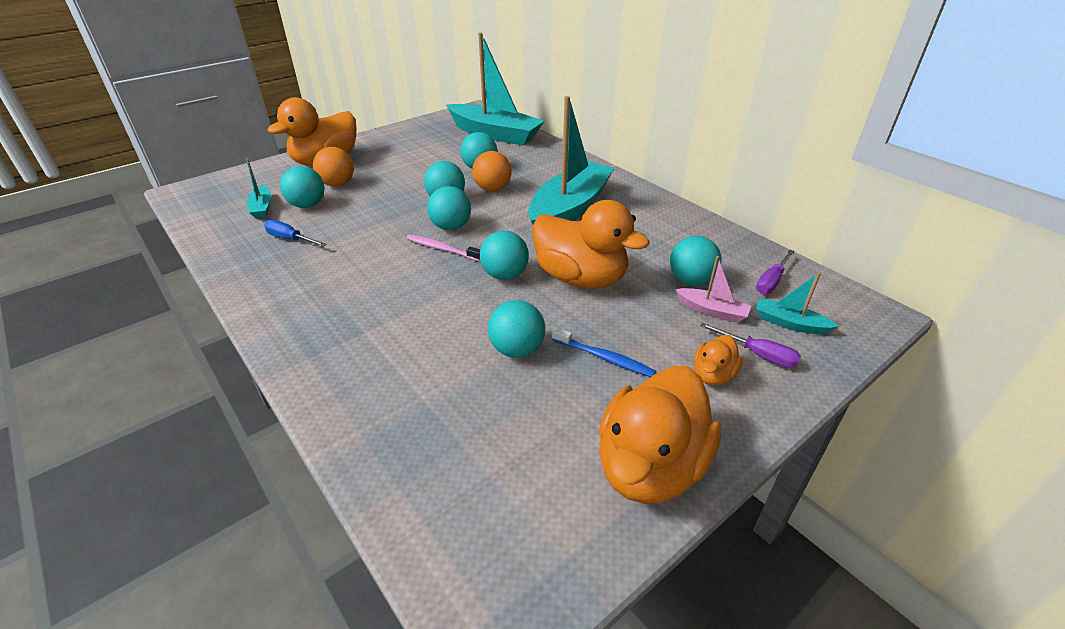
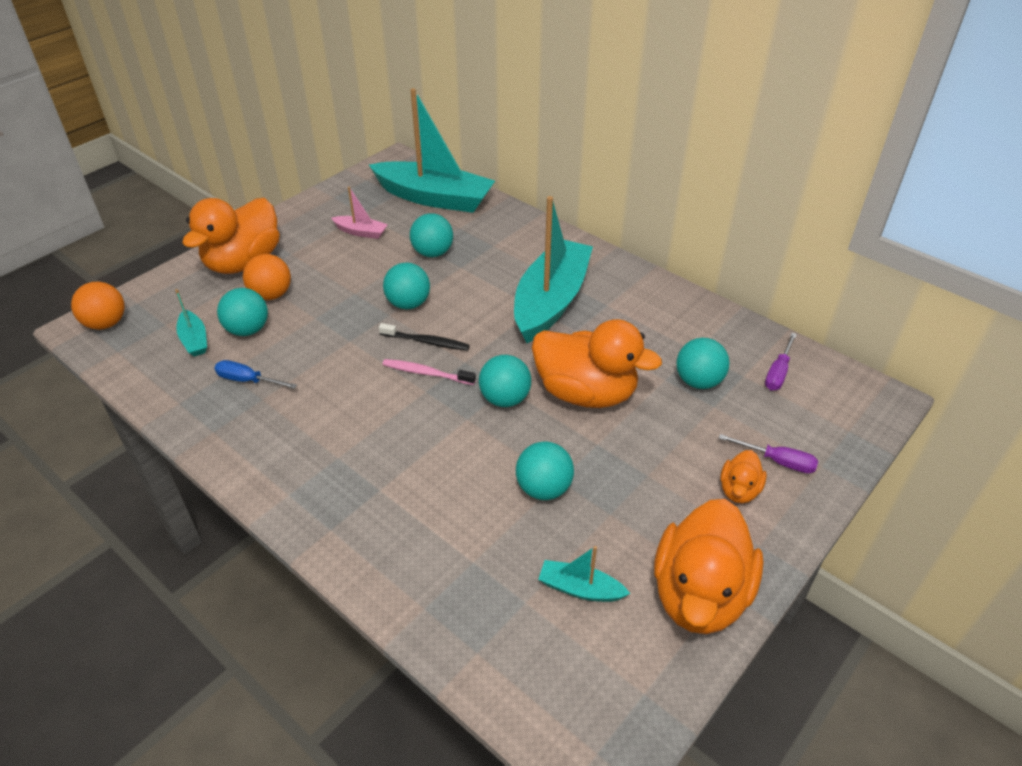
camera: 10 degrees left, 5 degrees up
turquoise ball [427,186,471,230] -> black toothbrush [379,323,470,351]
orange ball [472,151,512,191] -> orange ball moved to [71,282,125,330]
blue toothbrush [552,327,656,377] -> none
pink boat [675,256,752,323] -> pink boat moved to [331,187,388,239]
turquoise boat [756,272,839,335] -> turquoise boat moved to [538,546,630,602]

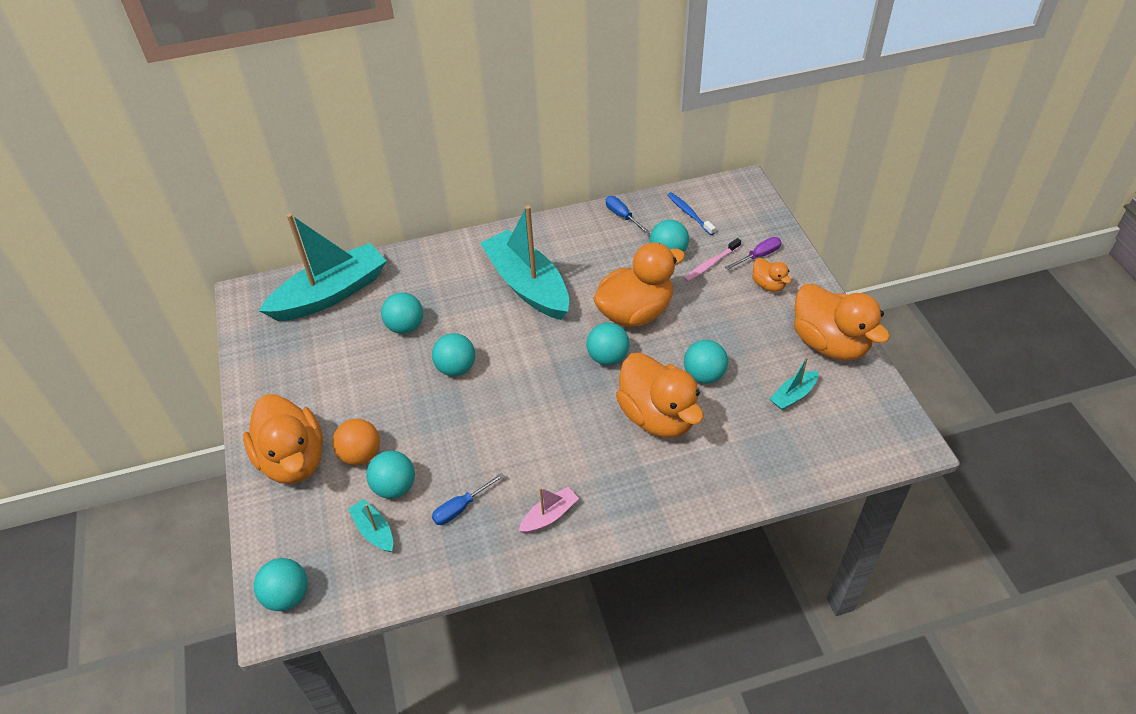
camera: 55 degrees left, 5 degrees up
orange ball [71,282,125,330] -> turquoise ball [254,558,308,611]
turquoise boat [175,289,207,357] -> turquoise boat turned 135 degrees counterclockwise [348,499,393,552]
pink boat [331,187,388,239] -> pink boat moved to [519,487,579,533]
black toothbrush [379,323,470,351] -> none
pink toothbrush [382,359,476,385] -> pink toothbrush moved to [684,238,741,282]
purple screwdriver [765,333,797,390] -> blue toothbrush [667,192,716,235]
none -> blue screwdriver [606,196,651,234]
none -> orange duck [616,353,703,438]

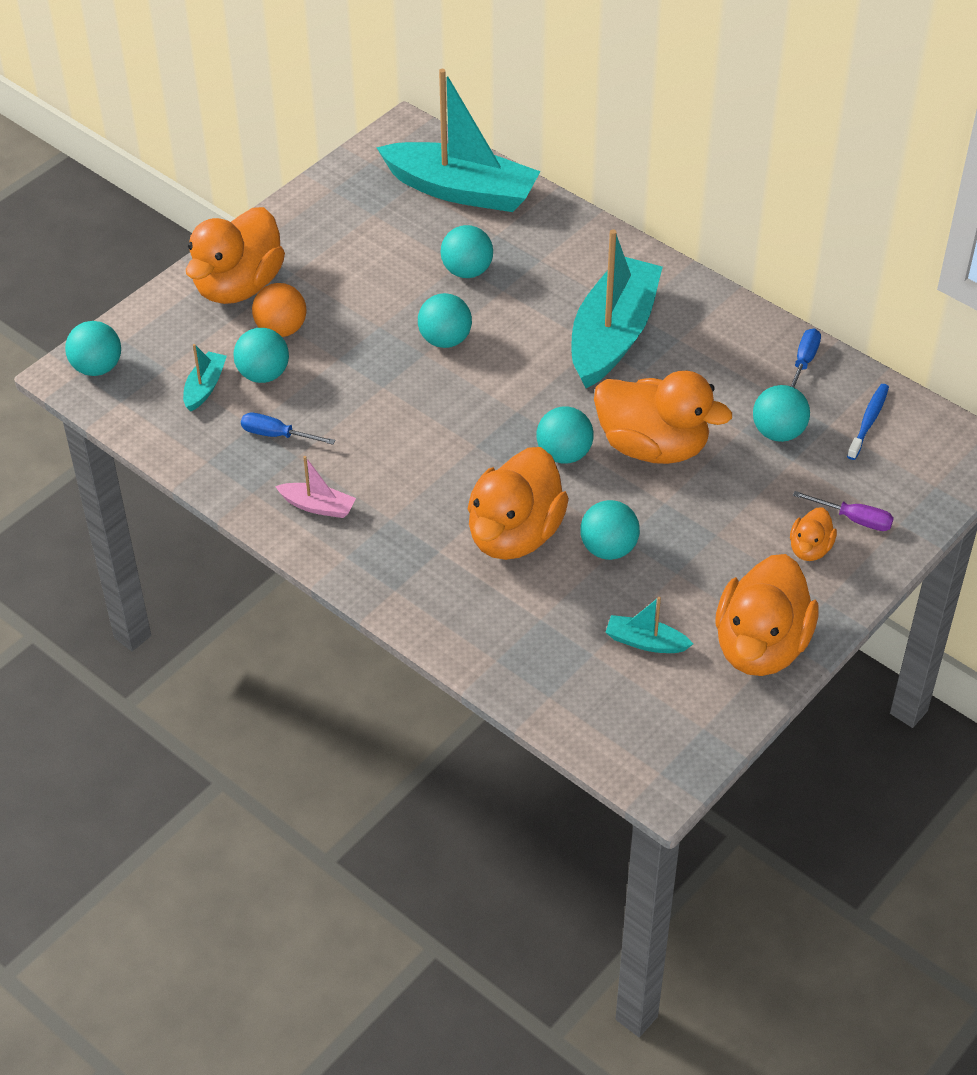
camera: 55 degrees right, 0 degrees up
pink toothbrush [684,238,741,282] -> none

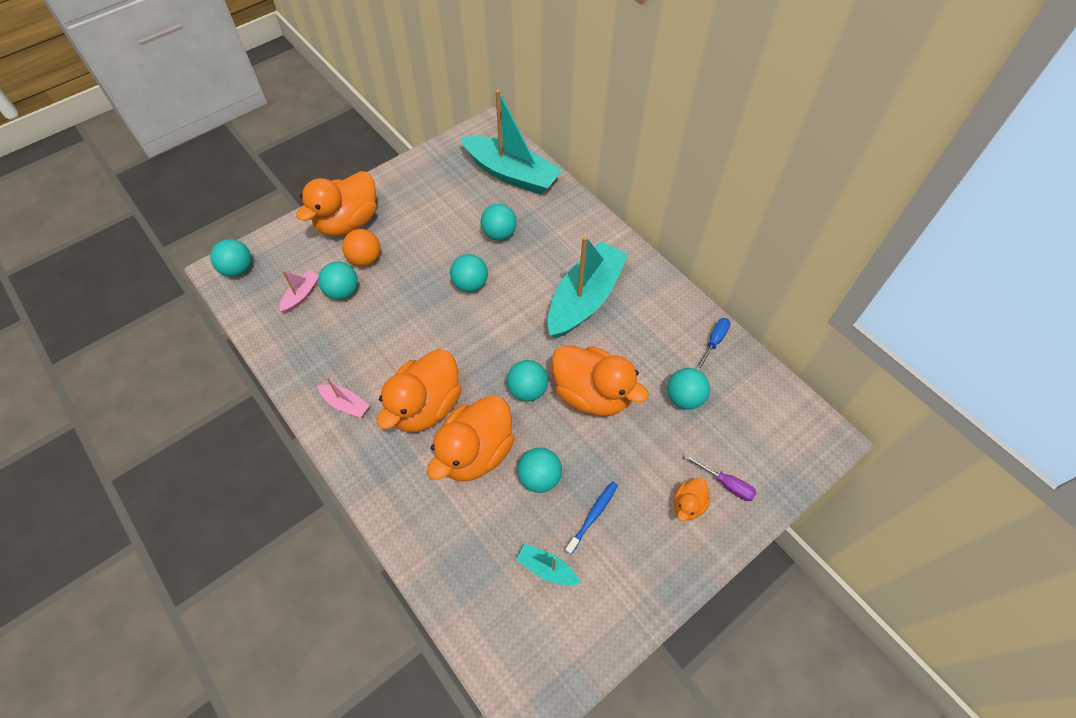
camera: 10 degrees right, 10 degrees up
turquoise boat [183,344,227,411] -> pink boat [280,270,319,313]
blue screwdriver [241,412,336,445] -> none
orange duck [715,554,819,676] -> orange duck moved to [377,349,462,433]
blue toothbrush [847,384,889,460] -> blue toothbrush moved to [565,481,618,555]

